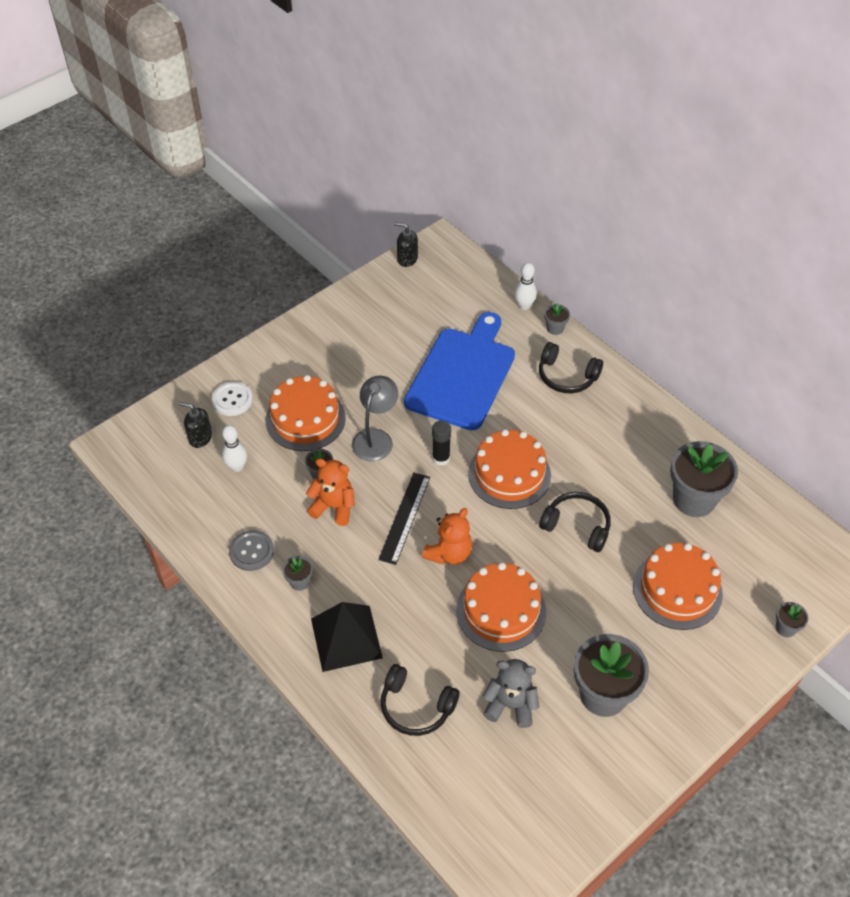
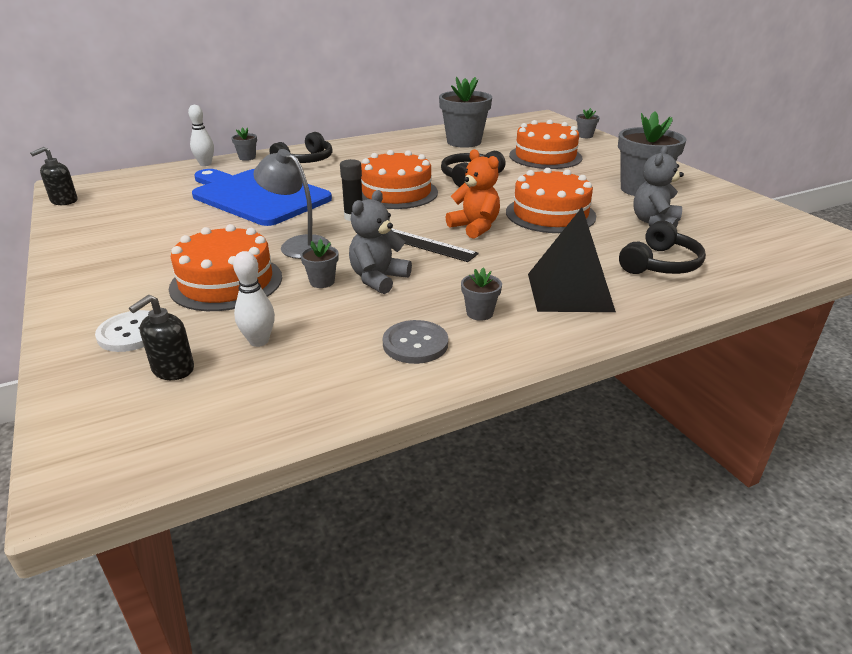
camera: 75 degrees left, 20 degrees down
orange teddy bear [306,458,355,526] -> grey teddy bear [349,190,412,294]

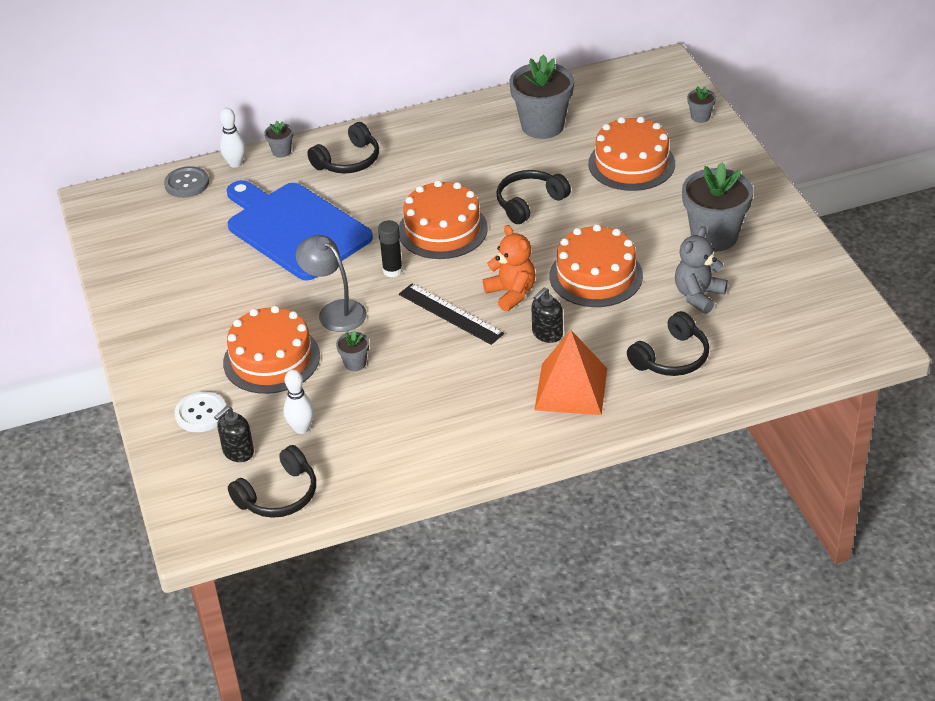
camera: 10 degrees right, 10 degrees up
black soap dispenser [30,147,78,205] -> black soap dispenser moved to [531,287,563,343]
grey teddy bear [349,190,412,294] -> none
grey button [383,320,448,364] -> grey button moved to [164,166,209,198]
grey flower pot [461,267,502,321] -> none
black pyramid [528,208,616,312] -> orange pyramid [535,330,607,415]
none -> black headphones [228,445,316,518]

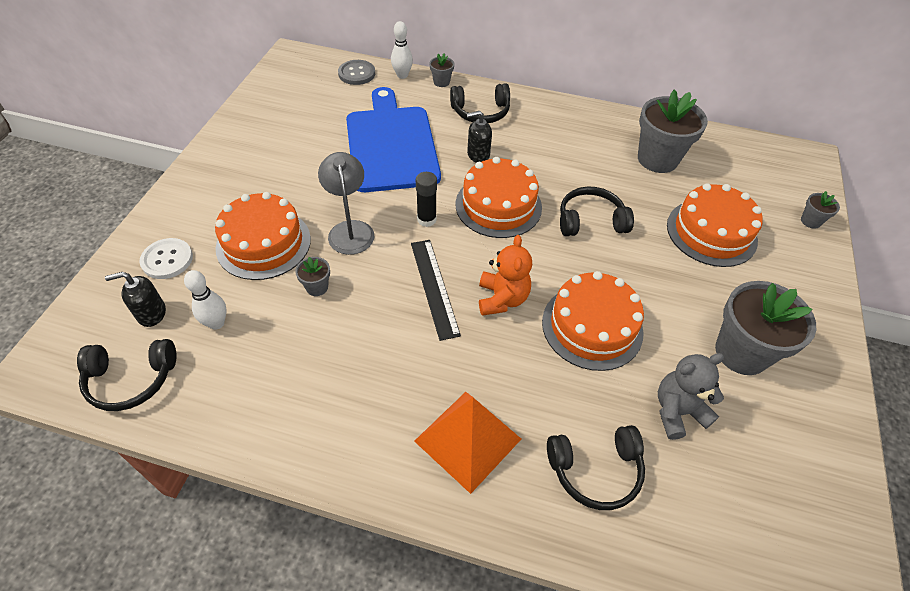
camera: 30 degrees right, 10 degrees up
black soap dispenser [531,287,563,343] -> black soap dispenser moved to [467,111,492,163]

